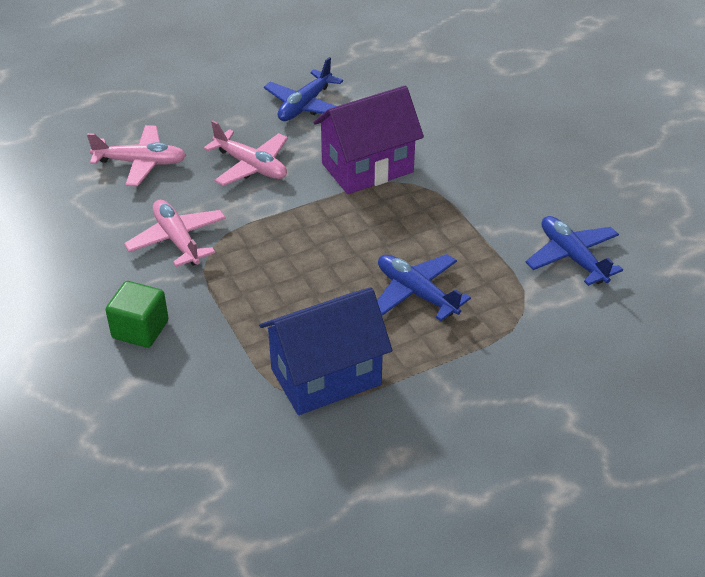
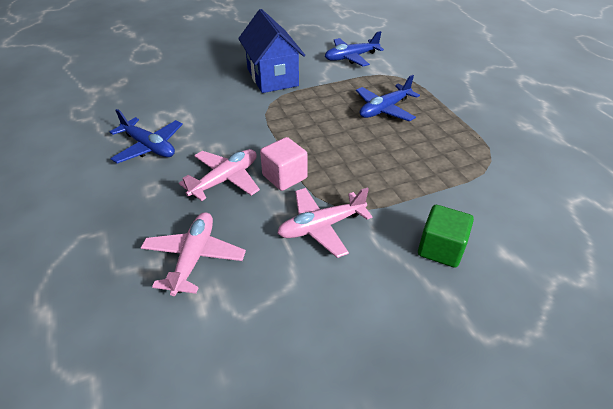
camera: 85 degrees left, 0 degrees up
blue house [259,287,392,415] -> blue house moved to [238,9,305,93]
purple house [313,86,424,194] -> none
none -> pink cube [260,137,308,191]

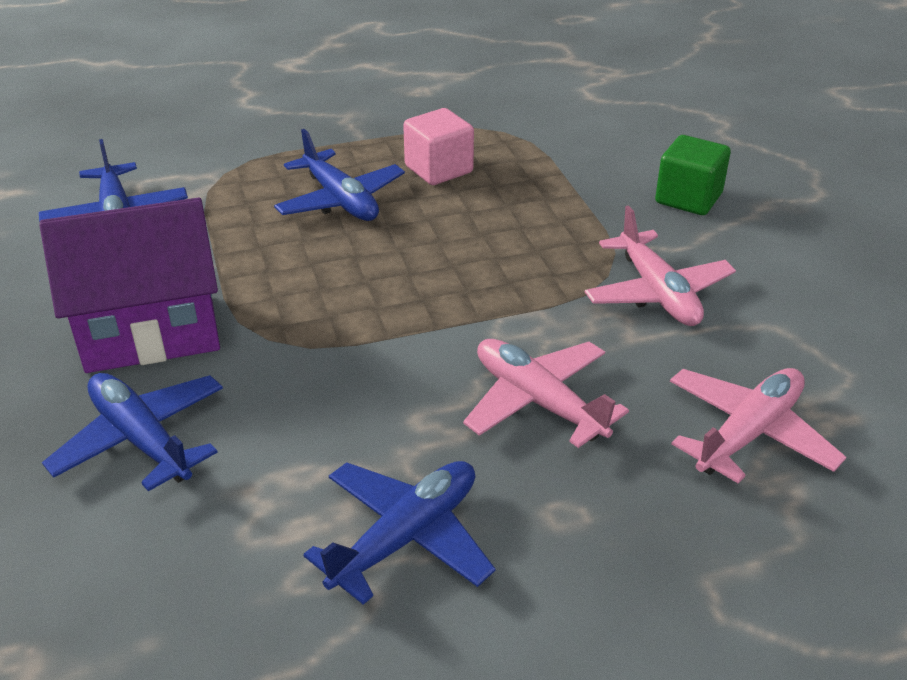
camera: 85 degrees left, 5 degrees down
pink plane [141,212,246,296] -> pink plane turned 120 degrees clockwise [670,368,846,484]
blue house [238,9,305,93] -> purple house [40,198,220,373]
pink cube [260,137,308,191] -> pink cube moved to [403,108,474,185]
none -> blue plane [42,373,223,491]

